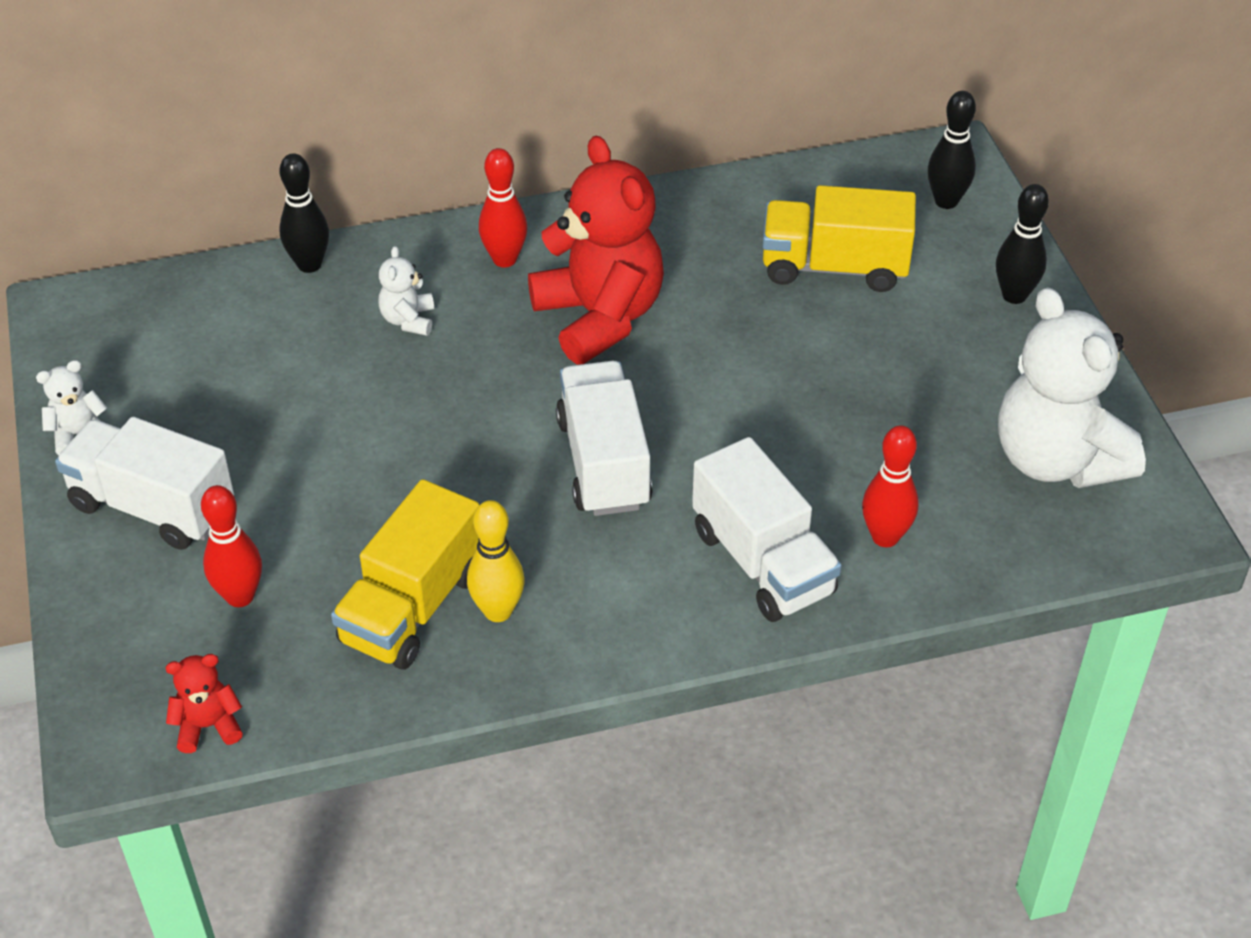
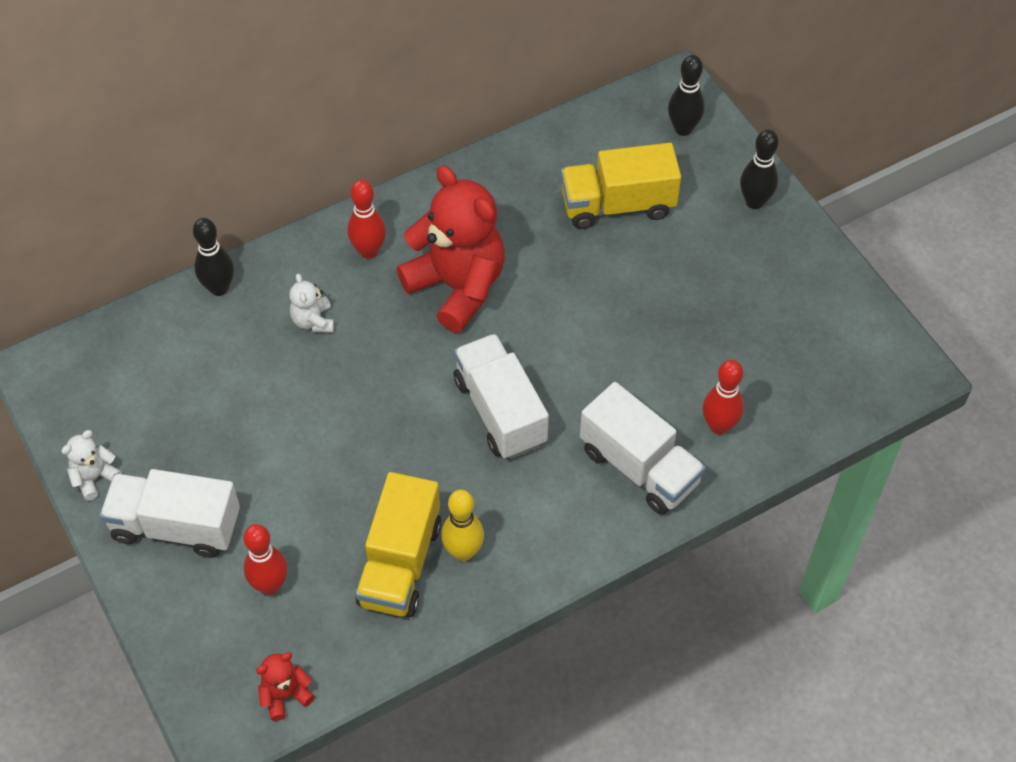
camera: 15 degrees left, 10 degrees up
white teddy bear [998,287,1146,488] -> none

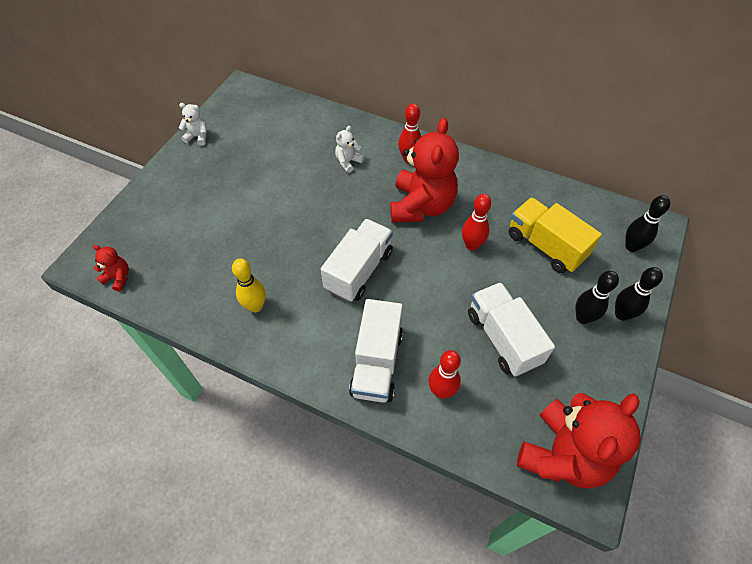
camera: 55 degrees right, 0 degrees up
white truck [100,469,240,558] -> white truck moved to [468,282,555,377]
black bowling pin [193,218,234,296] -> black bowling pin moved to [575,271,619,324]
red bowling pin [243,524,288,595] -> red bowling pin moved to [462,194,491,251]
yellow truck [356,472,441,617] -> none
none -> red teddy bear [517,393,641,489]

